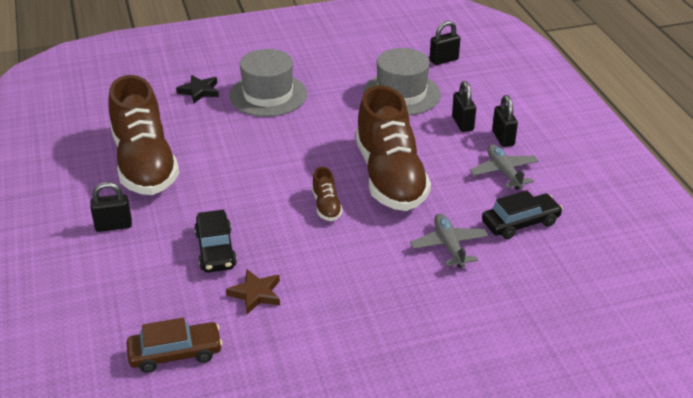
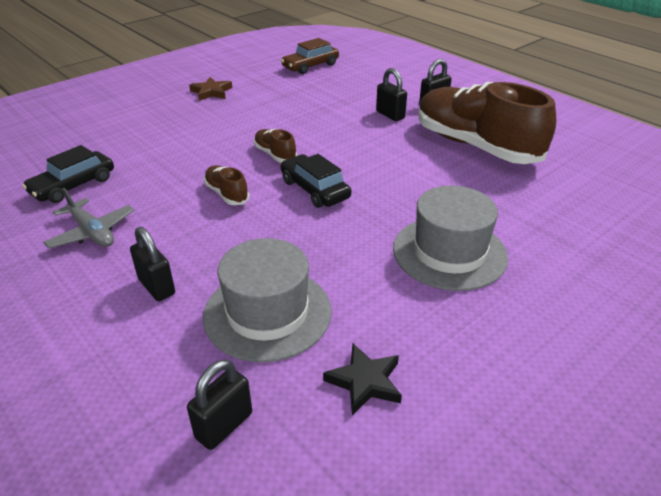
camera: 155 degrees right, 0 degrees up
black star [176,75,219,104] -> black star moved to [323,344,402,415]
black car [194,210,237,272] -> black car moved to [280,154,351,208]
brown star [226,269,280,315] -> brown star moved to [189,77,232,101]
brown shoe [355,86,431,211] -> brown shoe [204,165,249,205], size x0.41
grey plane [410,214,488,268] -> none
black padlock [492,95,518,147] -> black padlock moved to [376,68,407,121]

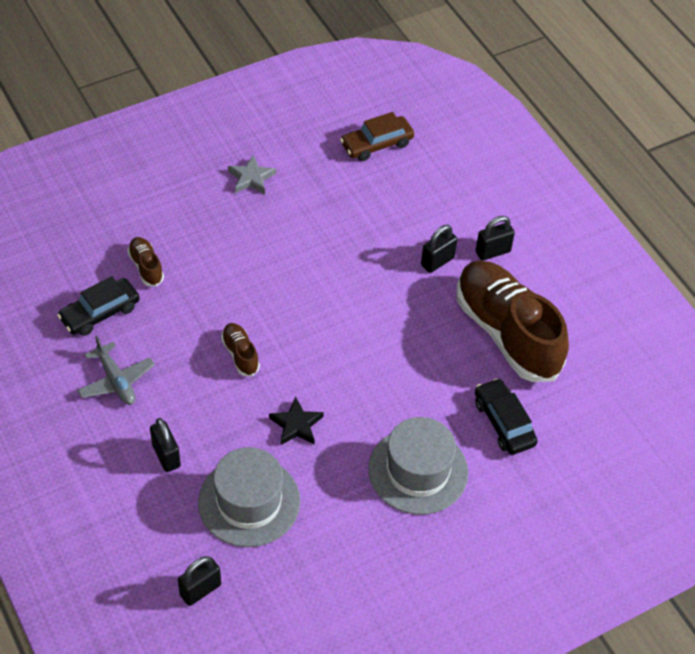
camera: 10 degrees right, 15 degrees up
brown star [189,77,232,101] -> grey star [228,155,276,194]
brown shoe [254,129,297,163] -> brown shoe moved to [127,237,164,286]
black car [280,154,351,208] -> black car moved to [475,378,538,455]
black star [323,344,402,415] -> black star moved to [269,397,324,445]
black padlock [376,68,407,121] -> black padlock turned 75 degrees clockwise [421,225,457,273]

